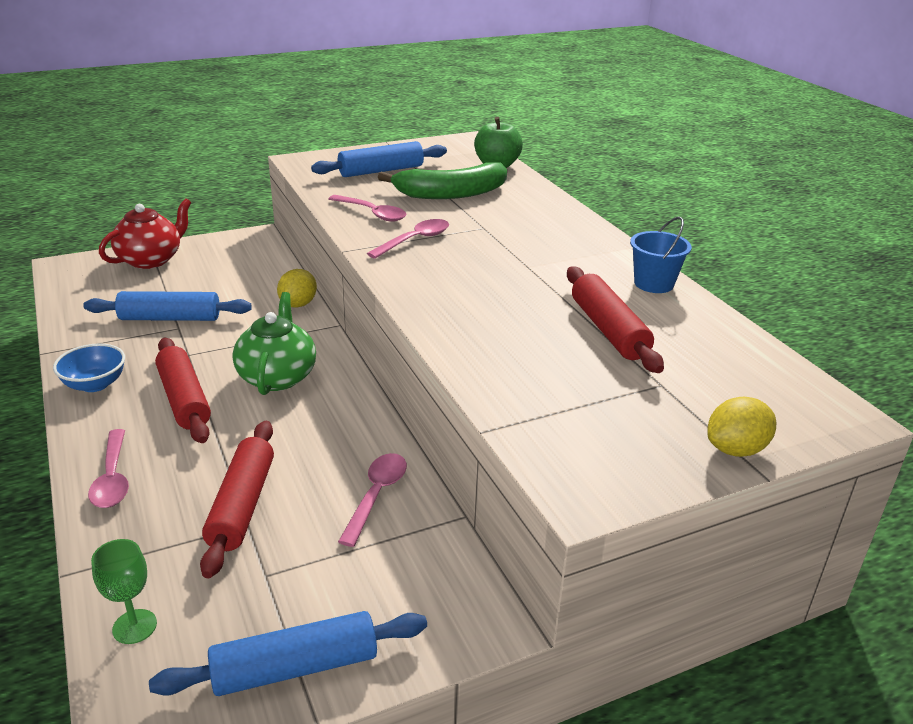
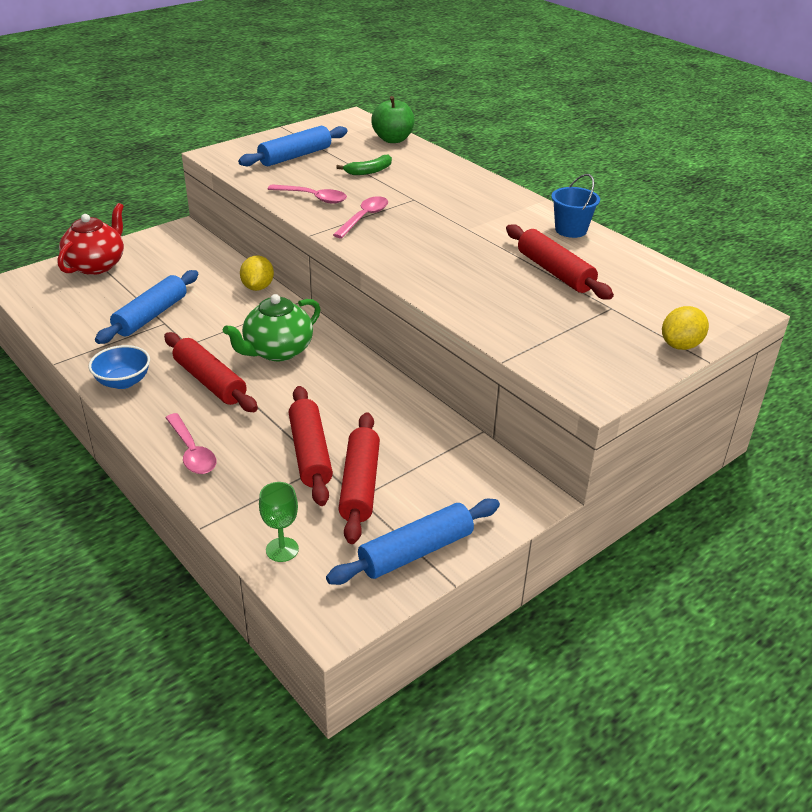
camera: 15 degrees left, 5 degrees up
blue rolling pin [83,291,252,321] -> blue rolling pin turned 45 degrees counterclockwise [95,270,198,344]
green teapot [233,292,316,395] -> green teapot turned 120 degrees counterclockwise [223,294,321,361]
pink spoon [338,453,407,547] -> none
green banana [378,163,507,199] -> green banana [336,154,392,175], size x0.51
none -> red rolling pin [338,412,380,544]

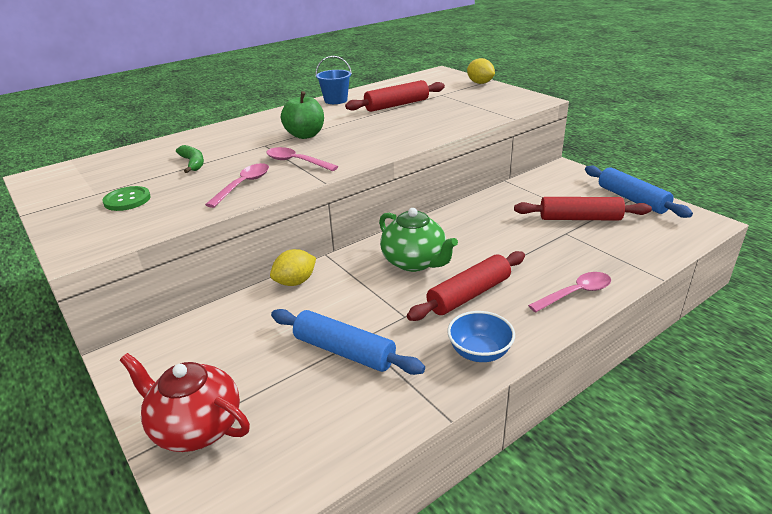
camera: 85 degrees left, 5 degrees down
blue rolling pin [238,126,348,166] -> green button [102,186,151,211]
yellow lemon [240,255,274,291] -> yellow lemon turned 45 degrees counterclockwise [270,249,316,286]
green goblet [259,482,299,562] -> none
red rolling pin [289,386,333,506] -> none
green apple [371,96,414,143] -> green apple moved to [281,91,324,139]

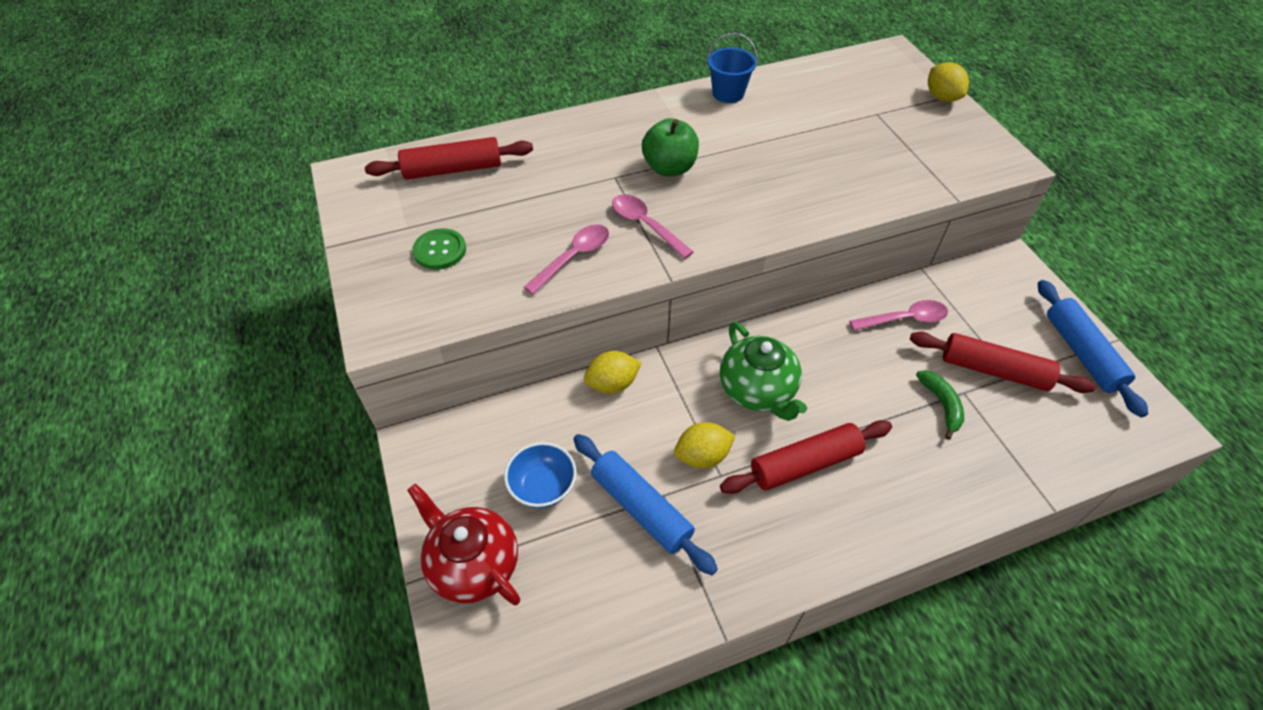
camera: 15 degrees right, 20 degrees up
green banana [176,145,204,173] -> green banana moved to [916,370,964,440]
red rolling pin [345,80,445,112] -> red rolling pin moved to [365,137,533,180]
blue bowl [447,311,515,362] -> blue bowl moved to [504,442,577,508]
pink spoon [528,272,611,312] -> pink spoon moved to [849,300,948,331]
none -> yellow lemon [674,422,735,468]

